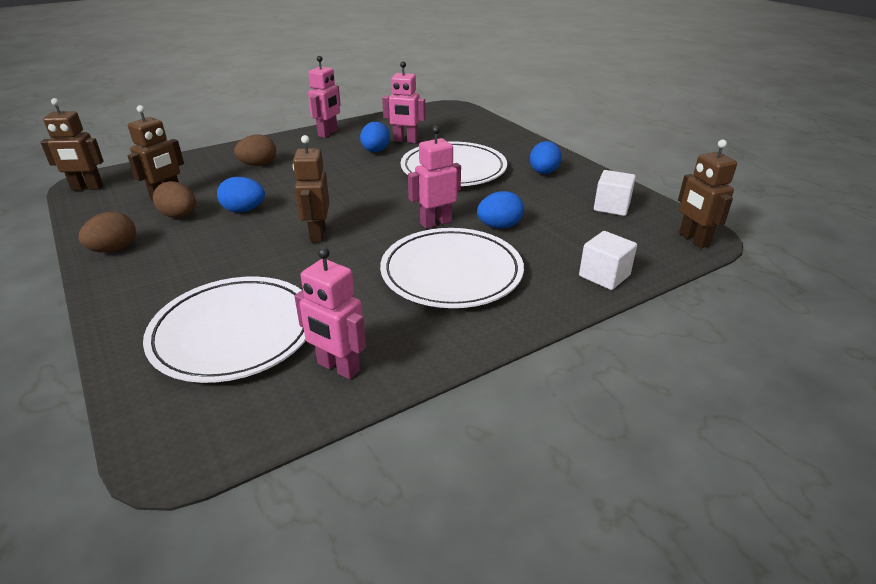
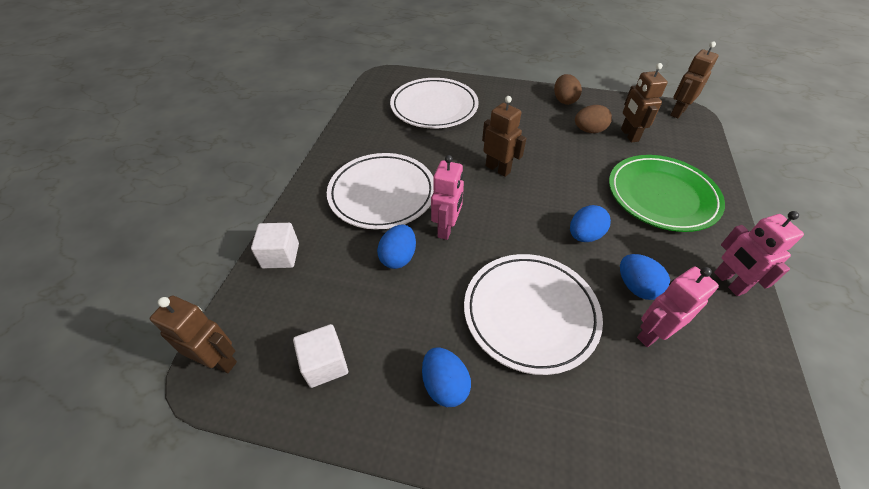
camera: 135 degrees right, 15 degrees up
blue egg [217,177,265,212] -> blue egg moved to [570,205,611,242]
brown egg [234,134,276,166] -> green plate [609,155,725,232]
pink robot [294,247,366,379] -> none

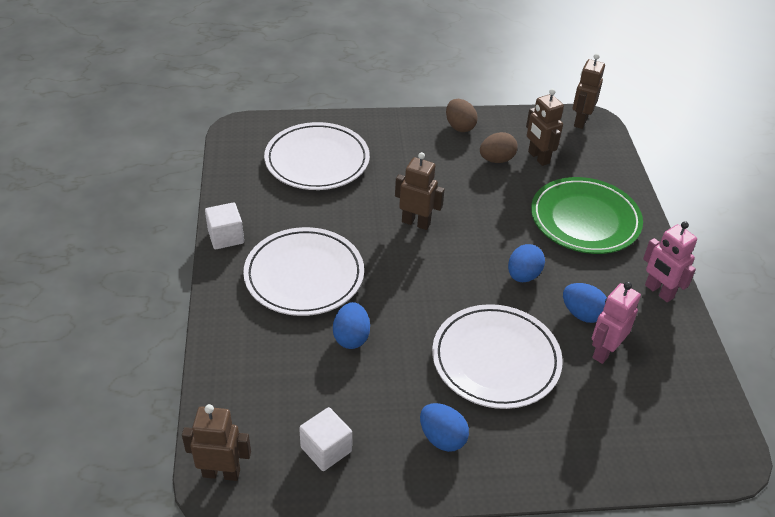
camera: 20 degrees left, 5 degrees down
white cube [251,223,299,268] -> white cube moved to [205,202,244,249]
pink robot [431,155,464,240] -> none

